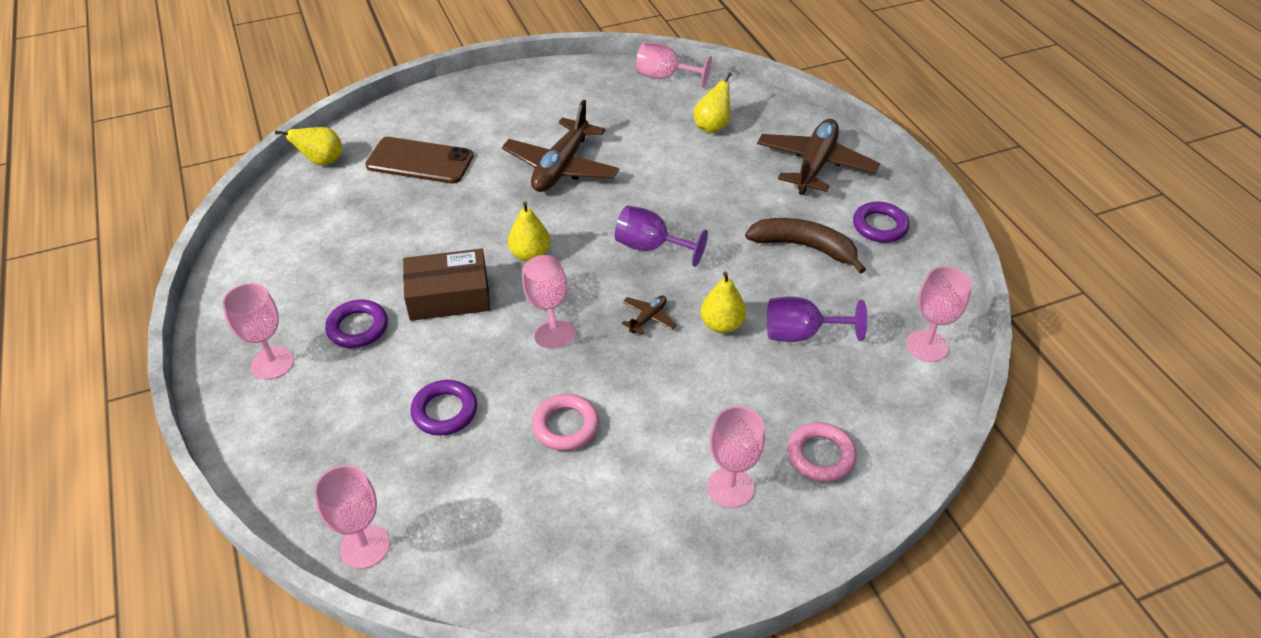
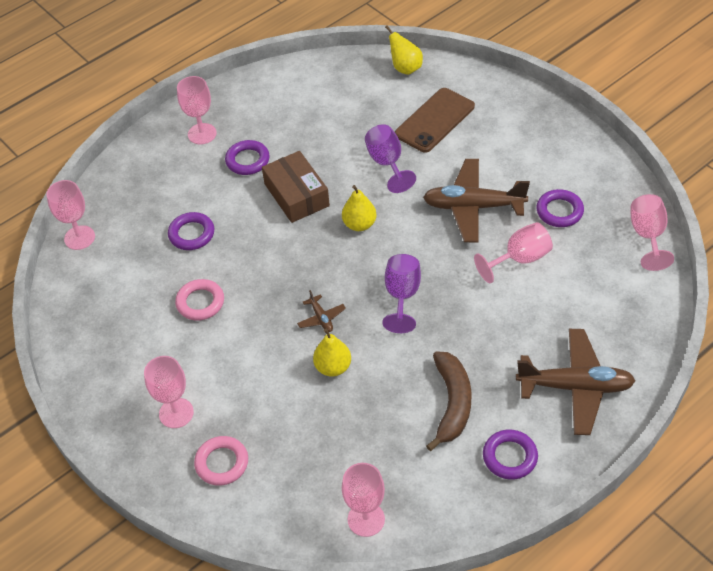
camera: 75 degrees right, 5 degrees up
brown phone [365,137,473,184] -> brown phone turned 45 degrees clockwise [395,88,475,153]
pink goblet [522,255,576,349] -> pink goblet moved to [474,222,553,283]
brown plane [622,295,676,335] -> brown plane turned 45 degrees clockwise [297,290,346,332]
yellow pear [694,72,732,133] -> none
purple goblet [767,297,868,342] -> purple goblet moved to [365,124,416,193]
none -> purple ring [536,189,584,227]

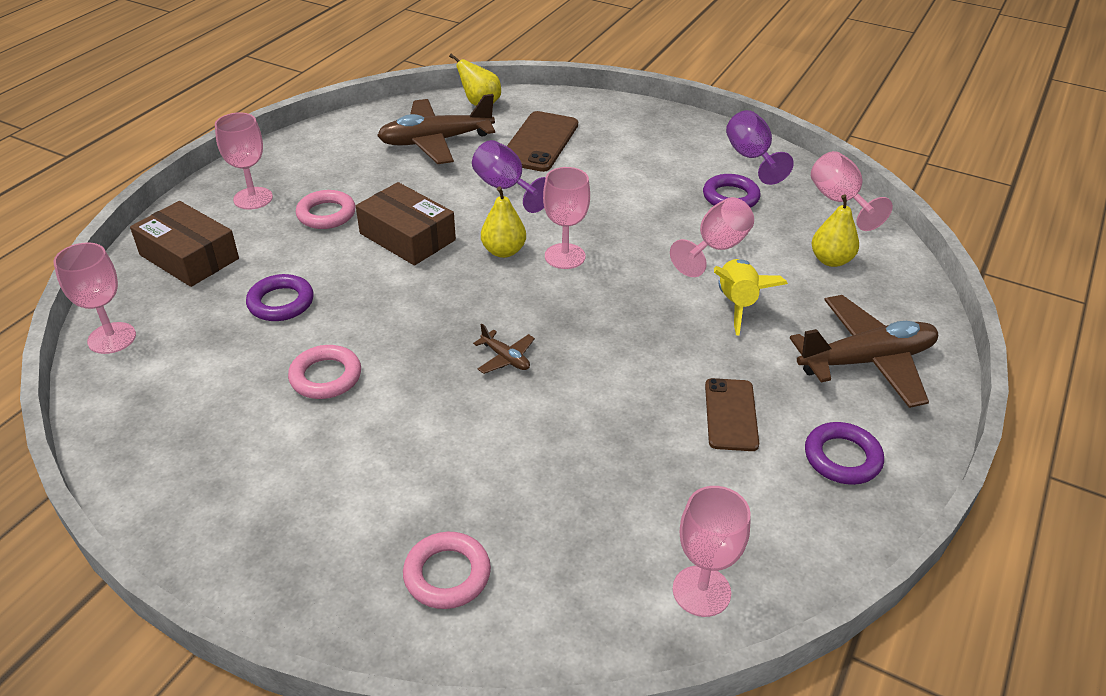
camera: 25 degrees left, 10 degrees down
pink goblet [144,356,194,428] -> pink goblet moved to [543,167,590,269]
purple ring [225,140,270,175] -> pink ring [296,190,356,229]
yellow pear [313,328,351,377] -> yellow pear moved to [811,195,859,267]
purple goblet [382,254,421,333] -> purple goblet moved to [726,110,794,185]
brown plane [423,159,530,243] -> brown plane moved to [377,94,495,164]
brown banana [426,351,472,451] -> brown phone [705,378,759,451]
none -> brown box [130,201,239,287]
none -> yellow rocket [714,259,788,336]

